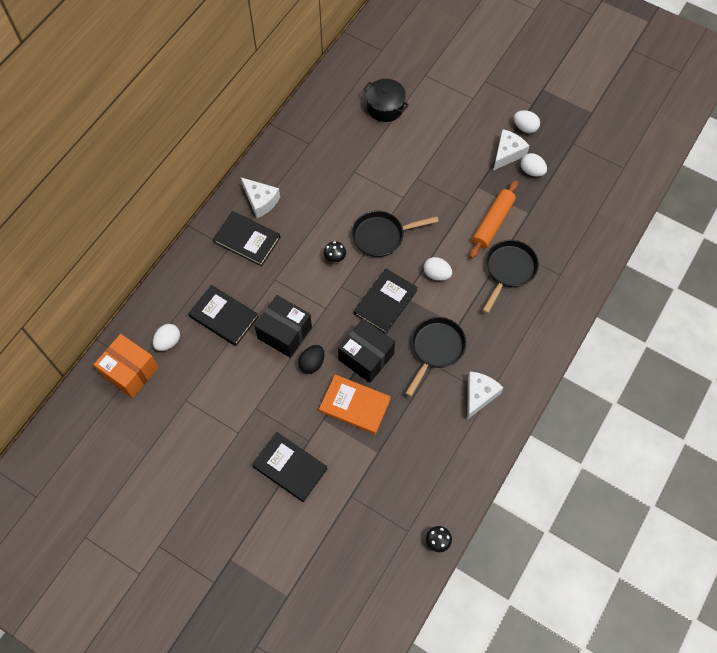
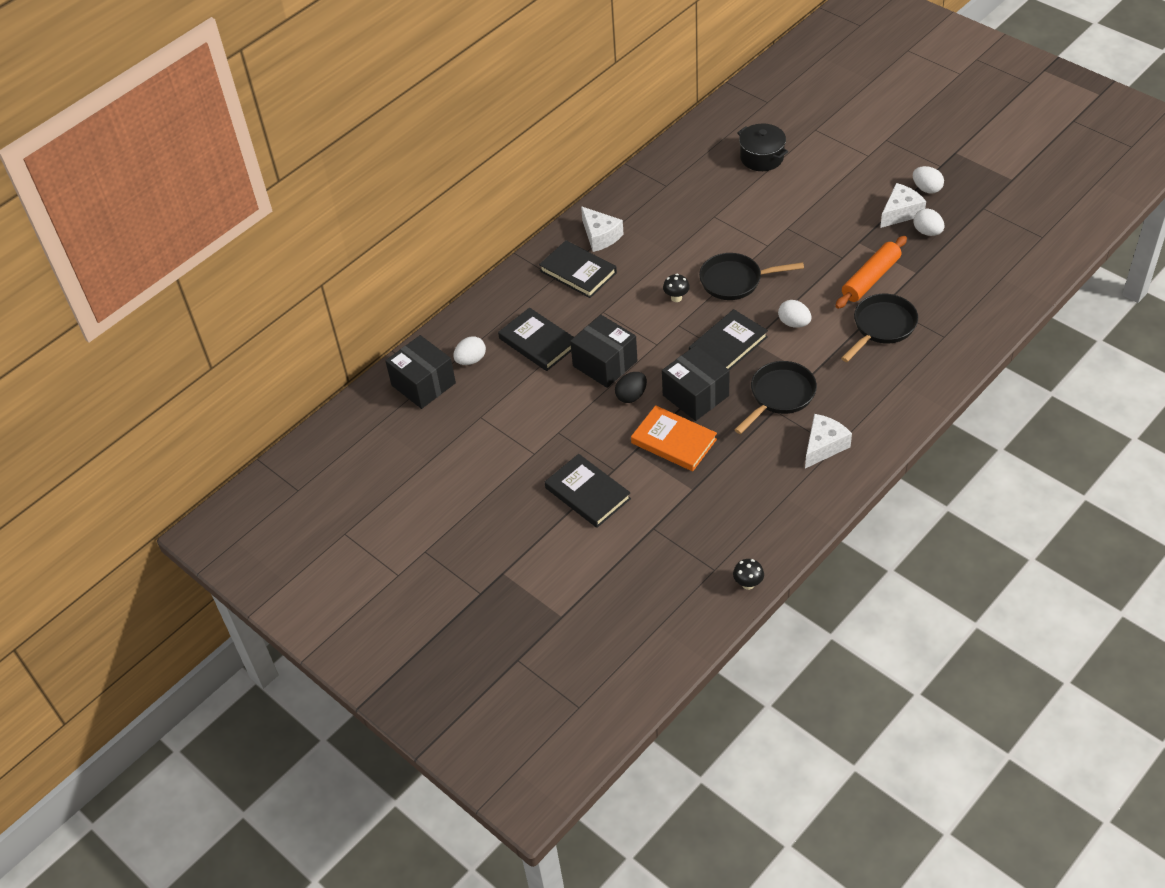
camera: 15 degrees right, 15 degrees down
orange box [94,334,159,398] -> black box [385,335,456,409]

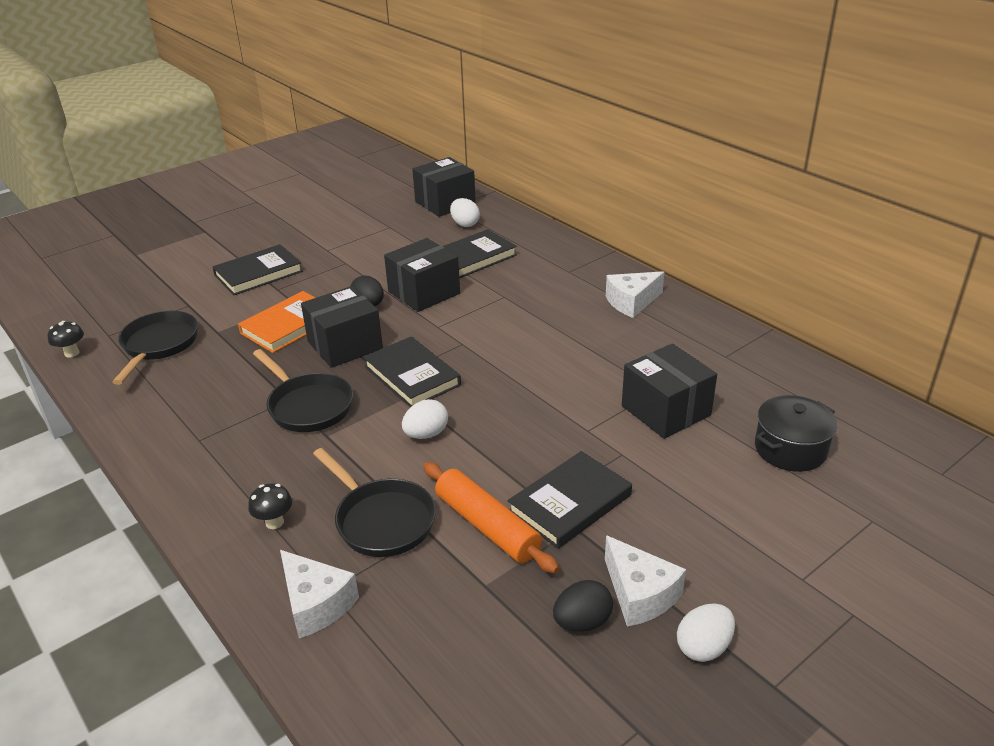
camera: 95 degrees right, 15 degrees down
black book [539,240,617,298] -> black book moved to [508,451,632,549]
black mushroom [663,274,690,302] -> black mushroom moved to [248,483,292,529]
black pan [699,253,804,300] -> black pan moved to [113,311,198,385]
white cheese [805,414,852,468] -> white cheese moved to [280,550,359,638]
white egg [913,208,945,236] -> black egg [553,580,613,632]
none -> black box [622,344,717,439]

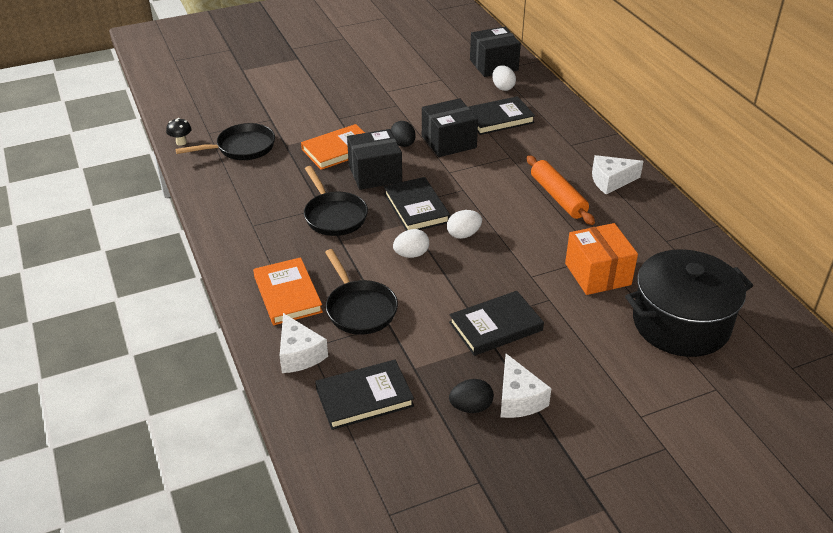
camera: 15 degrees right, 5 degrees up
black pan [113,311,198,385] -> black pan turned 45 degrees clockwise [175,123,275,160]
black book [212,244,303,295] -> black book moved to [315,360,414,430]
black mushroom [248,483,292,529] -> orange book [253,257,323,325]
orange rolling pin [424,462,559,573] -> orange rolling pin moved to [527,155,595,225]
black box [622,344,717,439] -> orange box [565,223,638,295]
white egg [677,603,735,662] -> white egg moved to [447,210,482,239]
black pot [755,395,837,472] -> black pot [625,249,753,357], size x1.74

